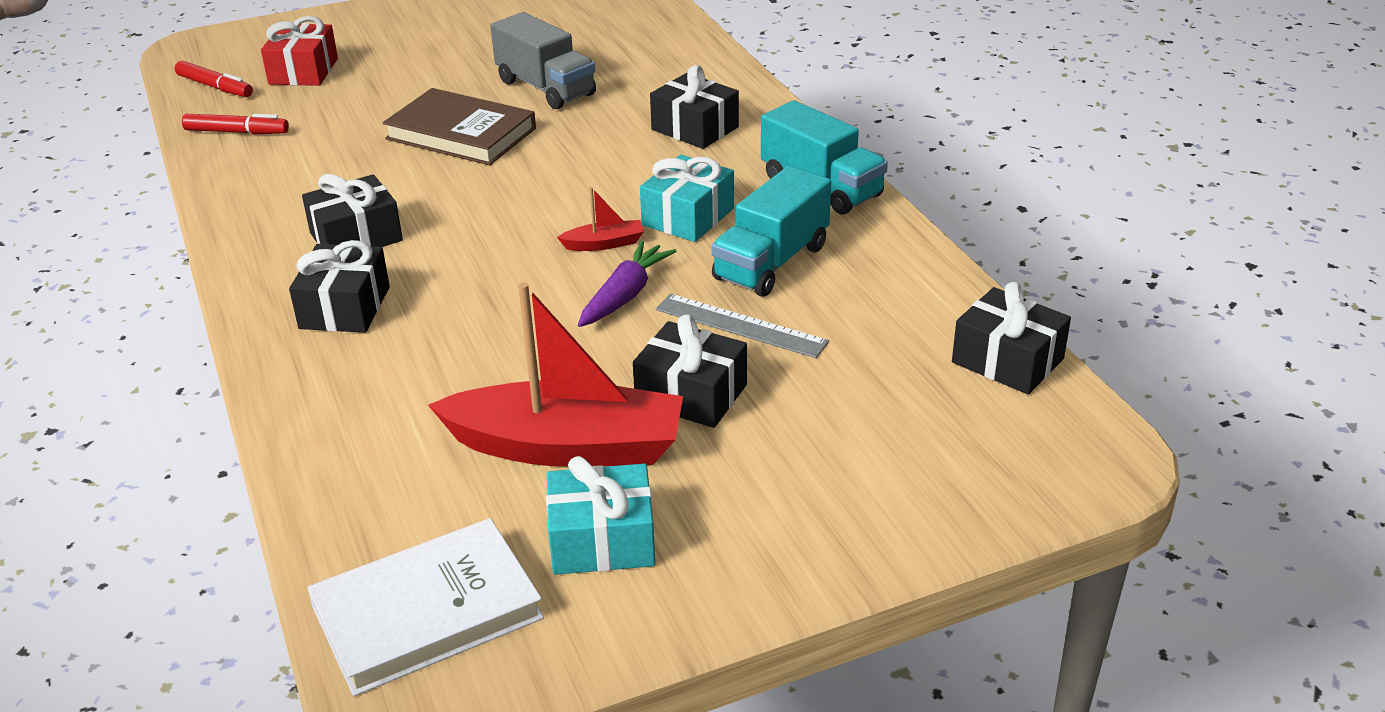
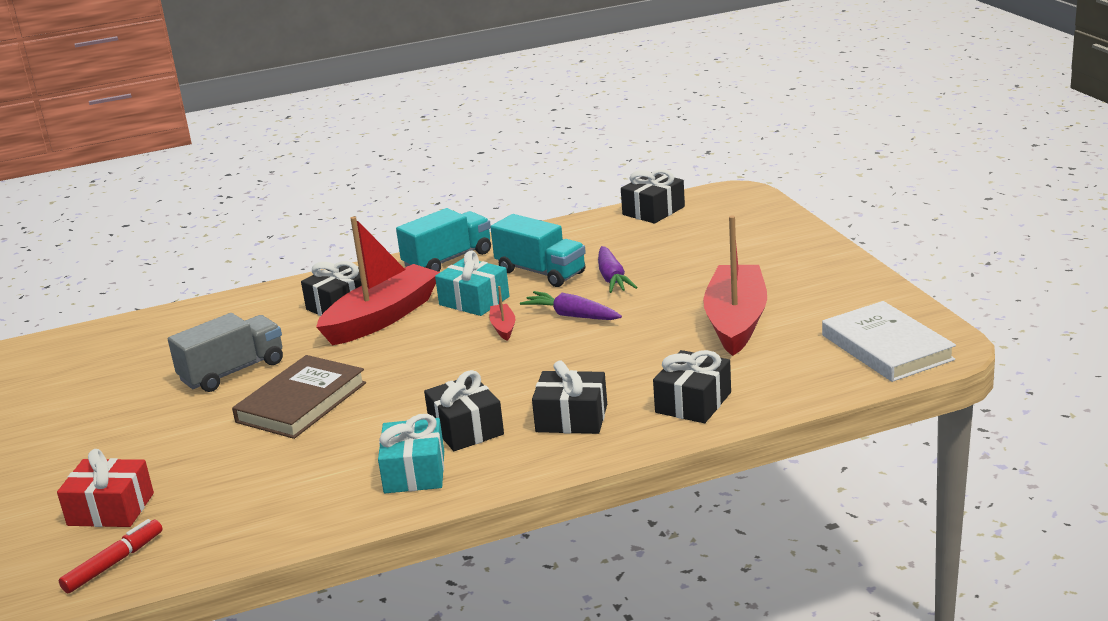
camera: 85 degrees left, 10 degrees down
red marker [182,114,289,134] -> none
turquoise gift [546,456,655,575] -> turquoise gift moved to [378,414,444,493]
black gift [633,314,747,428] -> black gift moved to [653,350,731,423]
grey ruler [656,294,829,358] -> purple carrot [598,246,638,293]
none -> red boat [316,217,440,346]

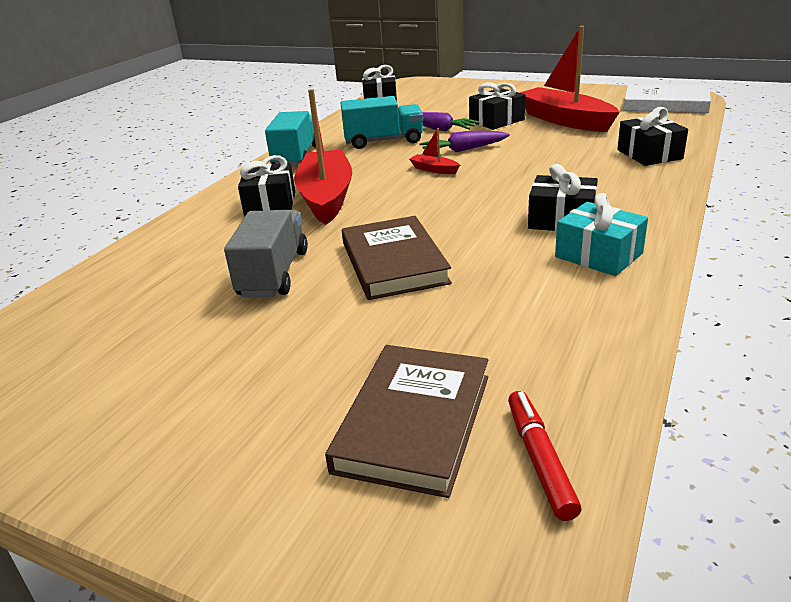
camera: 45 degrees left, 5 degrees up
red gift [57,449,154,527] -> brown book [325,345,488,498]
turquoise gift [435,250,509,316] -> none
black gift [532,360,607,434] -> black gift moved to [469,82,525,130]

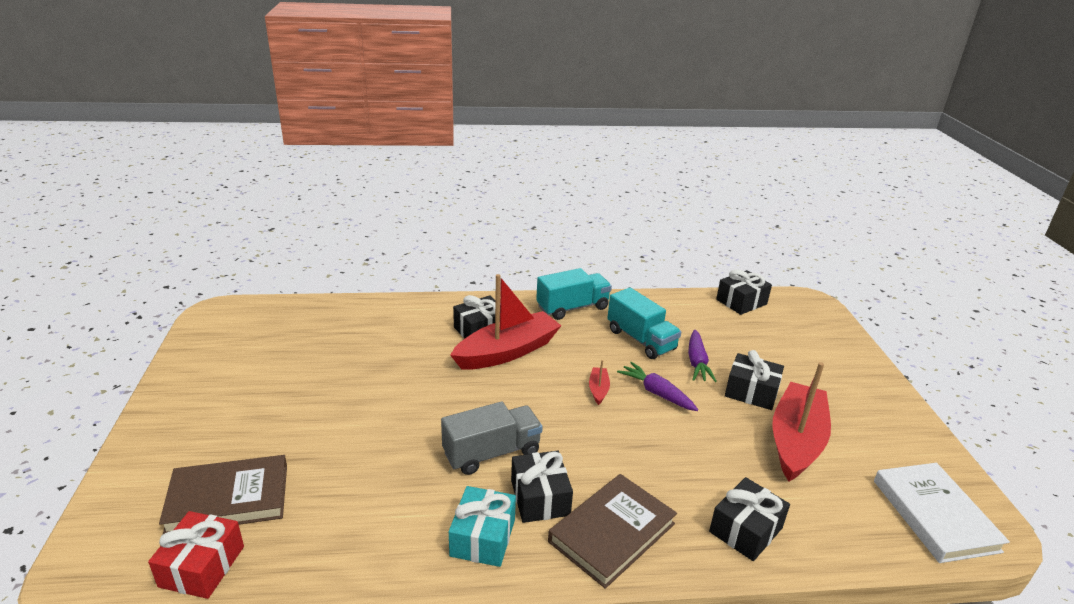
camera: 55 degrees right, 0 degrees up
grey truck [224,210,308,297] -> grey truck moved to [441,402,543,475]
brown book [342,216,452,300] -> brown book moved to [548,474,677,589]
red marker [508,391,581,521] -> red gift [148,511,244,599]

